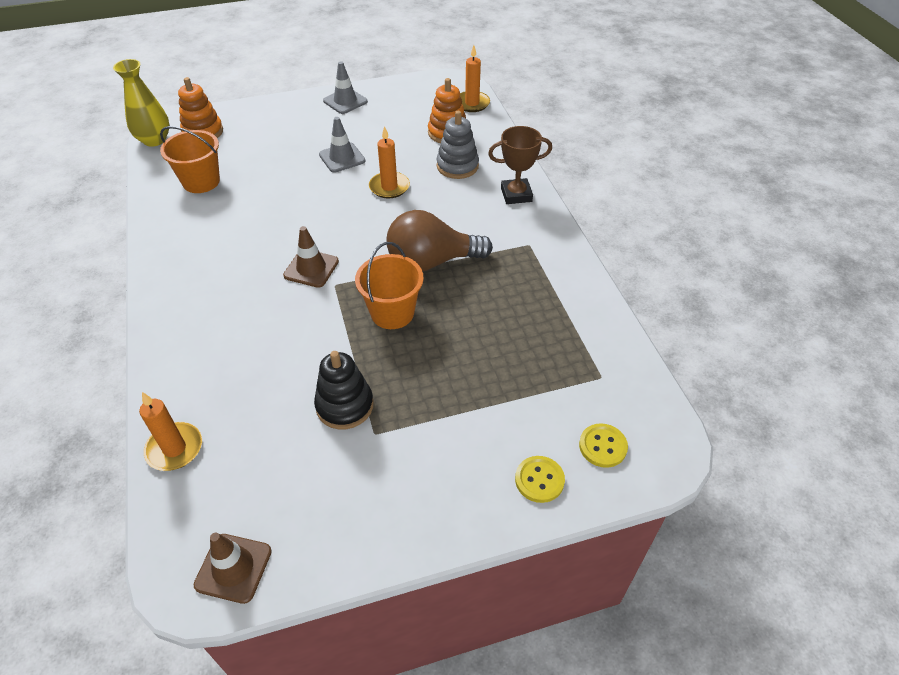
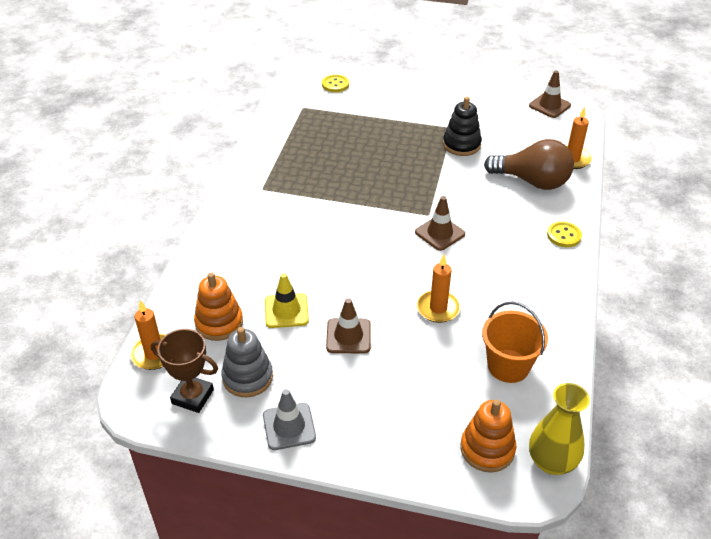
camera: 150 degrees left, 5 degrees down
grey traffic cone [319,117,365,173] -> brown traffic cone [326,298,371,354]
orange bucket [355,242,424,329] -> none
orange candle [369,126,410,198] -> orange candle moved to [417,255,461,323]
brown light bulb [386,210,493,271] -> brown light bulb moved to [484,139,574,190]
grey stacking toy [437,111,479,179] -> grey stacking toy moved to [221,327,273,397]
brown trophy [488,126,552,204] -> brown trophy moved to [151,329,218,413]
yellow button [515,456,565,503] -> yellow button moved to [547,221,582,247]
none -> yellow traffic cone [265,273,309,328]

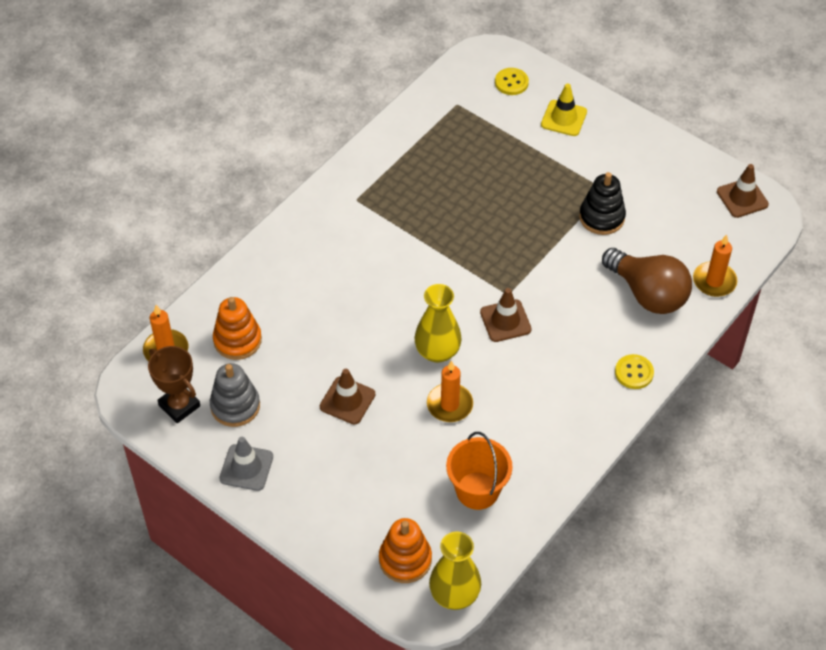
camera: 25 degrees right, 10 degrees up
yellow traffic cone [265,273,309,328] -> yellow traffic cone moved to [541,84,587,136]
none -> yellow vase [414,284,462,363]

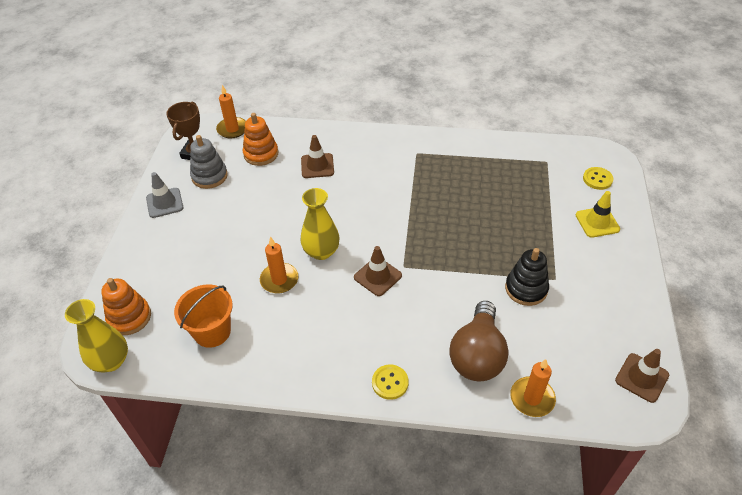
camera: 60 degrees right, 5 degrees down
brown traffic cone [320,369,375,424] -> brown traffic cone moved to [301,135,334,178]

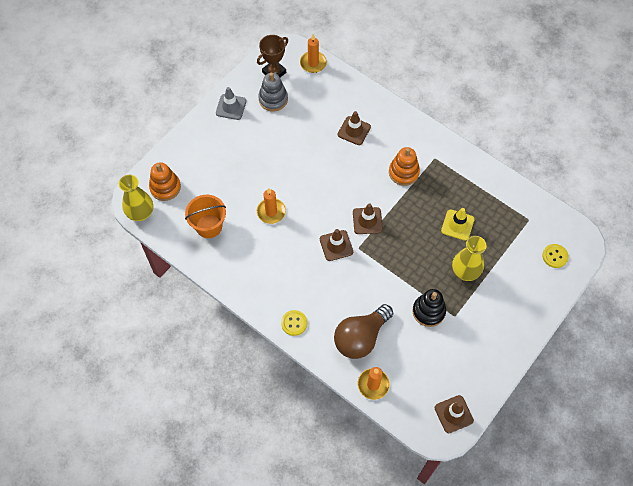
camera: 30 degrees right, 15 degrees up
orange stacking toy [243,113,279,166] -> orange stacking toy moved to [389,147,420,186]
yellow vase [301,188,340,260] -> yellow vase moved to [452,236,487,281]
yellow traffic cone [576,191,620,238] -> yellow traffic cone moved to [441,208,474,241]
none -> brown traffic cone [353,203,383,234]

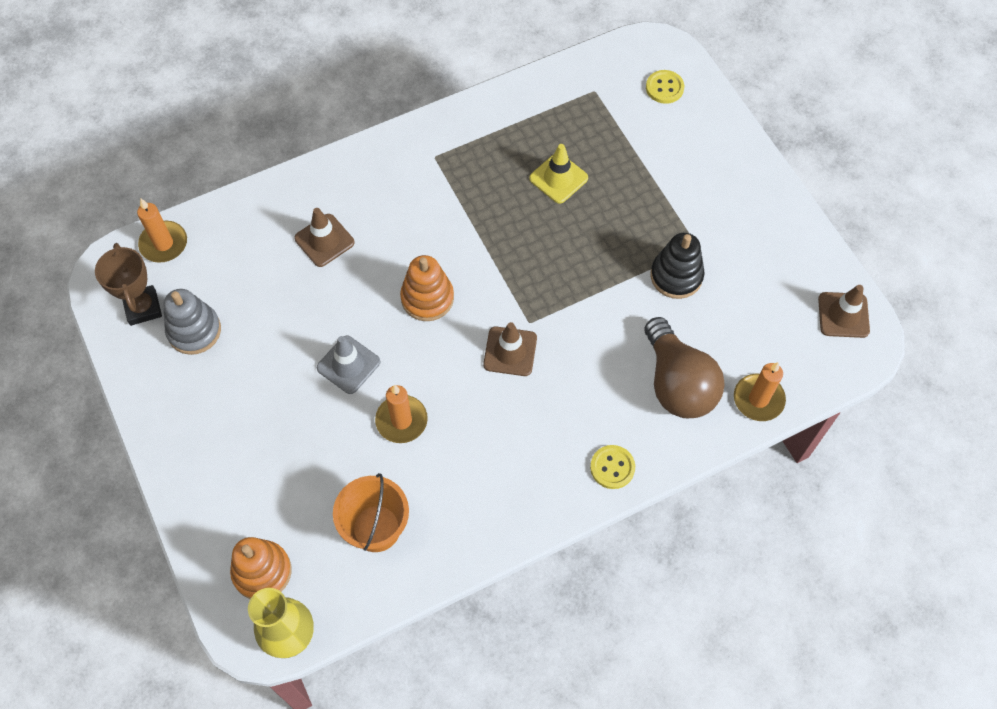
camera: 65 degrees left, 0 degrees up
grey traffic cone [216,87,246,120] -> grey traffic cone moved to [317,336,380,394]
brown traffic cone [353,203,383,234] -> none
orange stacking toy [389,147,420,186] -> orange stacking toy moved to [400,255,454,321]
yellow vase [452,236,487,281] -> none

